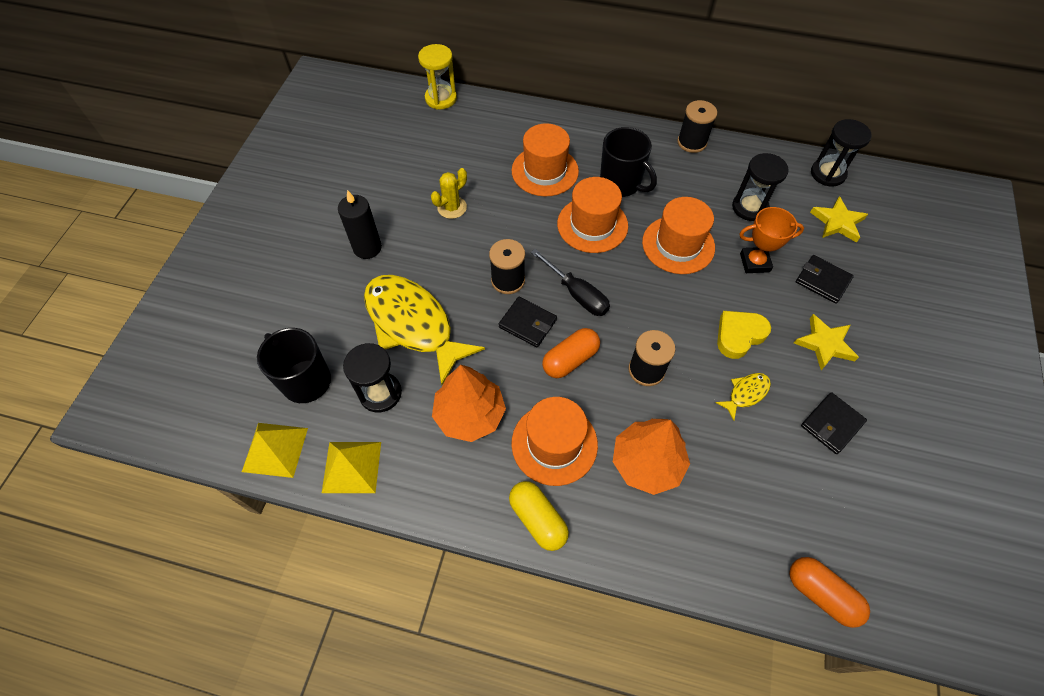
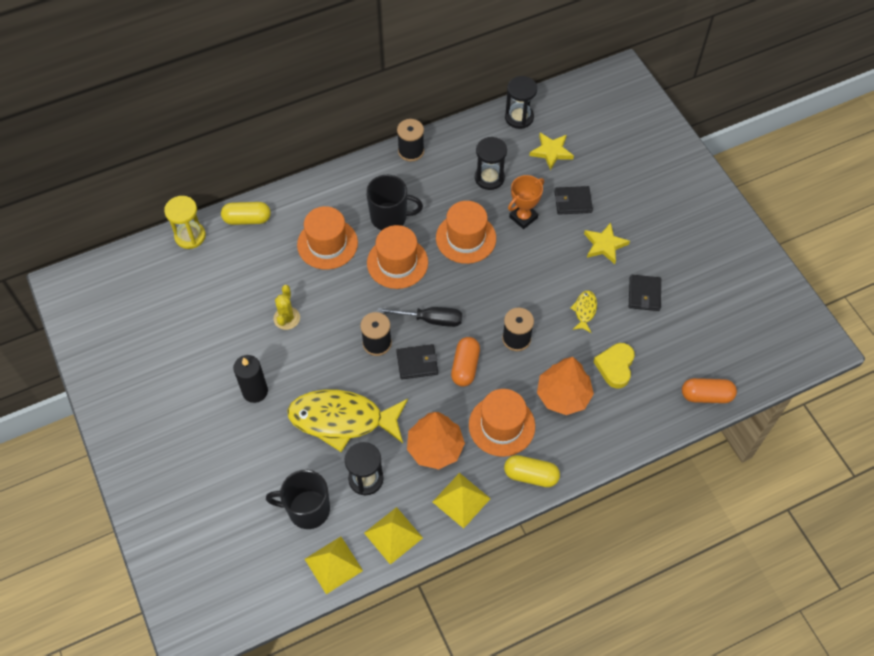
camera: 40 degrees left, 0 degrees up
yellow heart [717,311,771,359] -> yellow heart moved to [593,343,635,389]
none -> yellow capsule [221,202,271,225]
none -> yellow pyramid [433,473,491,529]

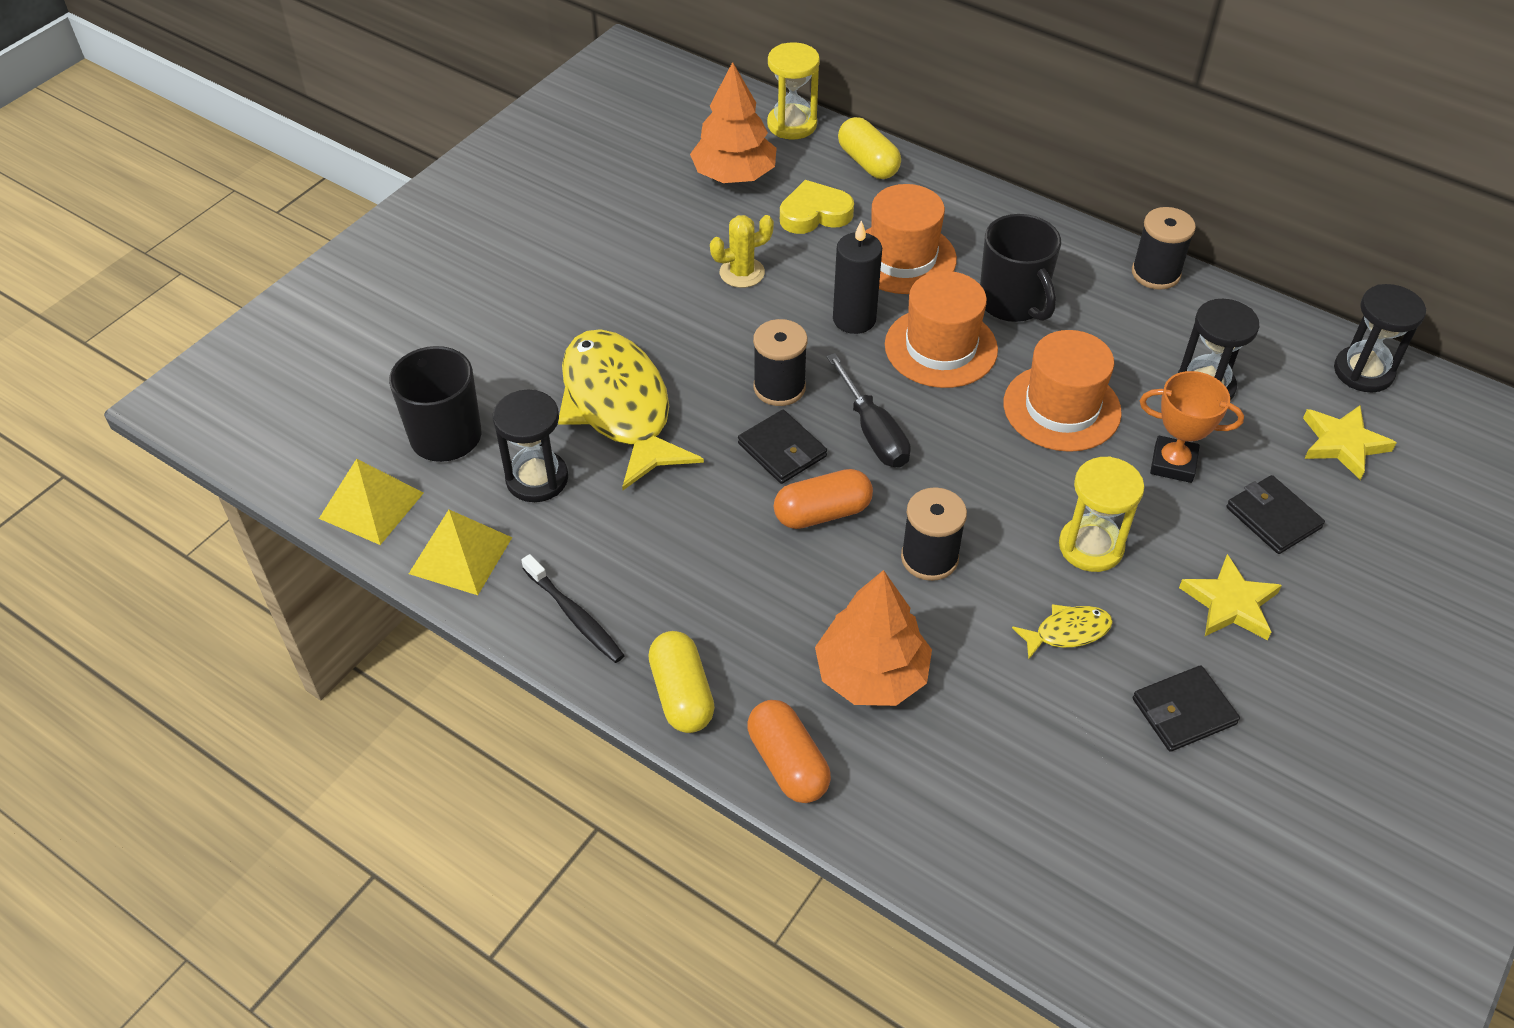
camera: 60 degrees right, 10 degrees down
black candle [233,355,268,403] -> black candle moved to [833,220,882,334]
orange tree [407,412,465,469] -> orange tree moved to [690,62,777,183]
yellow pyramid [433,473,491,529] -> black toothbrush [521,554,625,663]
orange hat [469,389,535,457] -> none
yellow heart [593,343,635,389] -> yellow heart moved to [780,180,854,234]
orange capsule [682,378,737,403] -> orange capsule moved to [747,700,831,803]
none -> yellow hourglass [1059,456,1145,572]

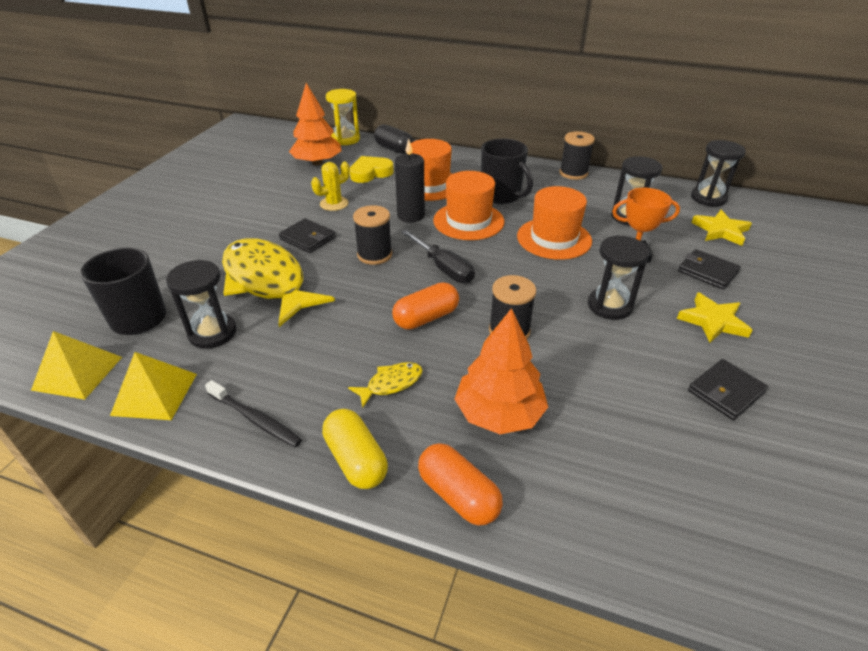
camera: 15 degrees left, 10 degrees down
black wallet [738,410,827,484] -> black wallet moved to [279,218,336,253]
yellow capsule [838,117,901,179] -> black capsule [374,124,414,154]
yellow fish [1012,604,1113,659] -> yellow fish moved to [348,362,423,408]
yellow hourglass [1059,456,1145,572] -> black hourglass [588,235,650,320]

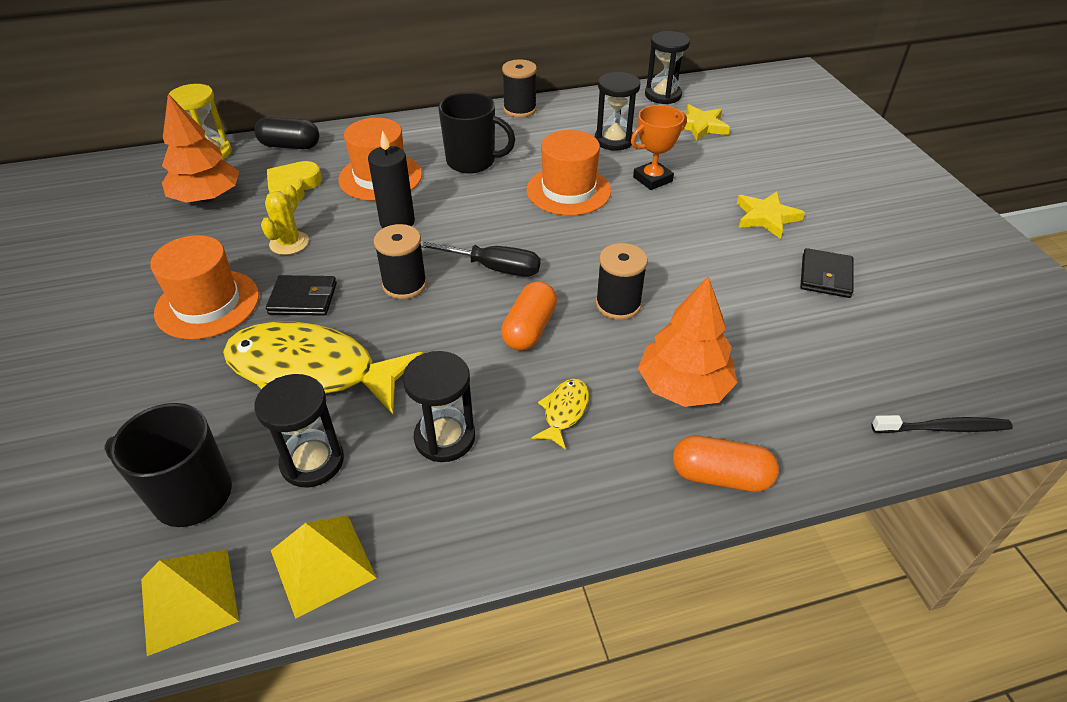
camera: 35 degrees left, 5 degrees up
black toothbrush [205,380,302,447] -> black toothbrush moved to [871,415,1013,433]
yellow capsule [322,409,388,489] -> none
orange hat [433,171,504,240] -> orange hat moved to [150,235,259,340]
black hourglass [588,235,650,320] -> black hourglass moved to [403,351,475,462]
black wallet [678,249,741,290] -> none

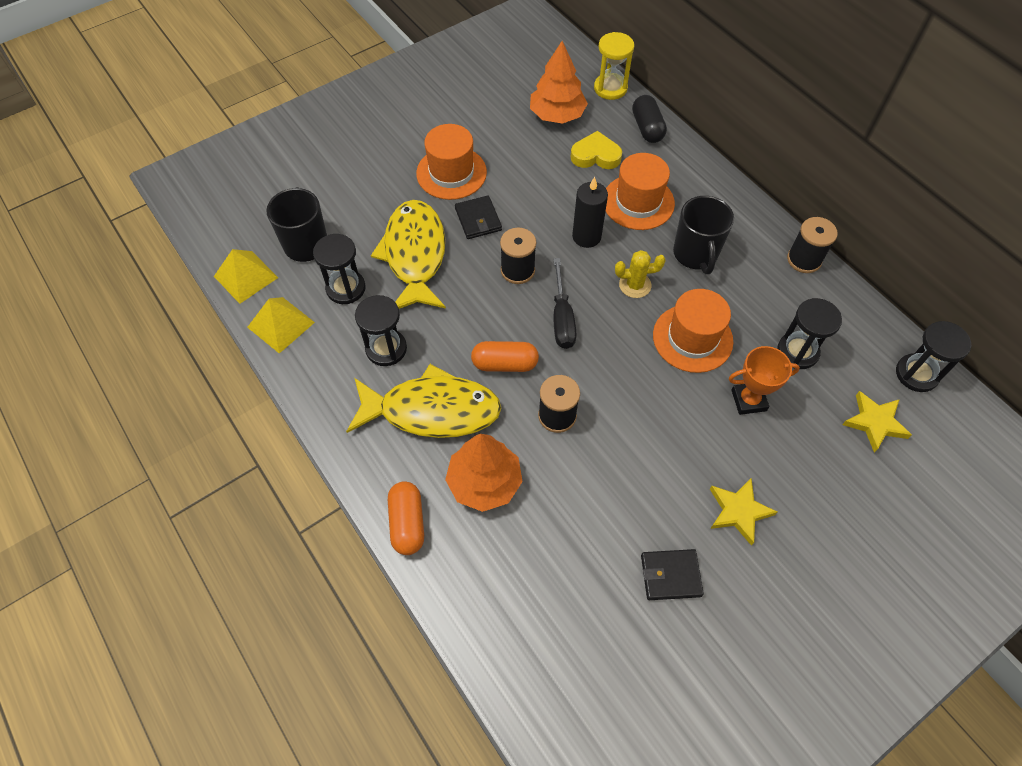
camera: 70 degrees right, 15 degrees up
yellow cactus [261,184,309,255] -> yellow cactus moved to [615,250,666,298]
yellow fish [532,379,589,450] -> yellow fish [346,364,502,438], size x2.37
orange trophy [631,105,687,190] -> orange trophy turned 45 degrees counterclockwise [729,346,800,415]
black toothbrush [871,415,1013,433] -> none

